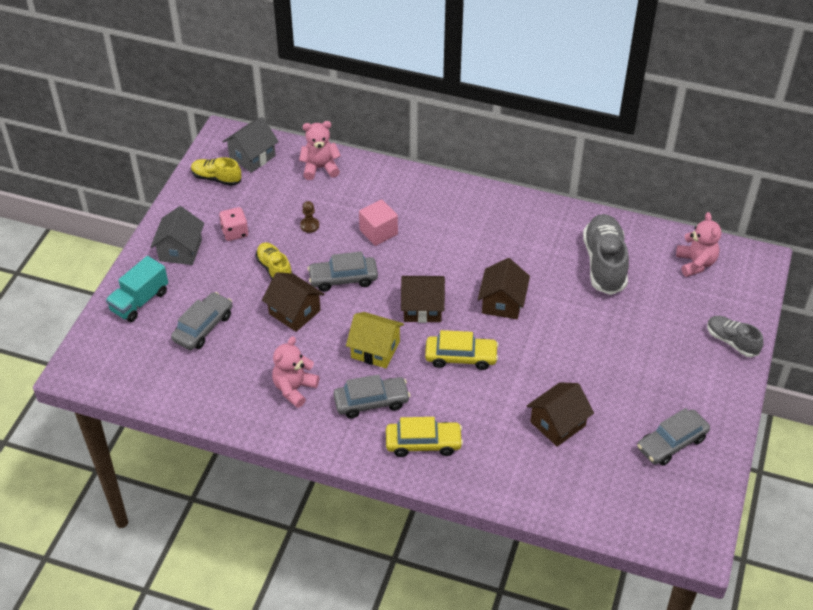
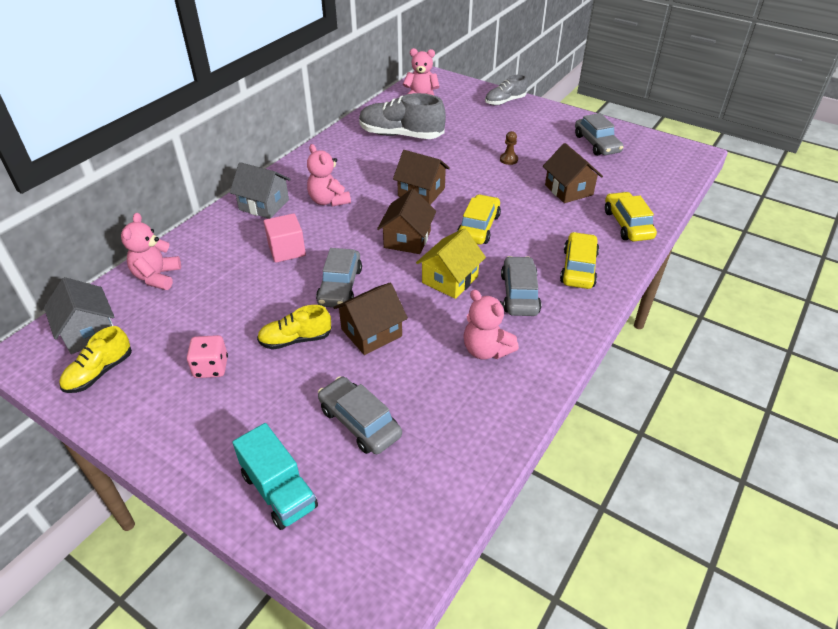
camera: 75 degrees left, 5 degrees down
grey house [151,206,204,265] -> grey house moved to [230,162,291,219]
brown pawn [300,201,319,233] -> brown pawn moved to [500,131,518,165]
none -> pink teddy bear [307,144,351,207]
none -> yellow car [605,192,657,241]

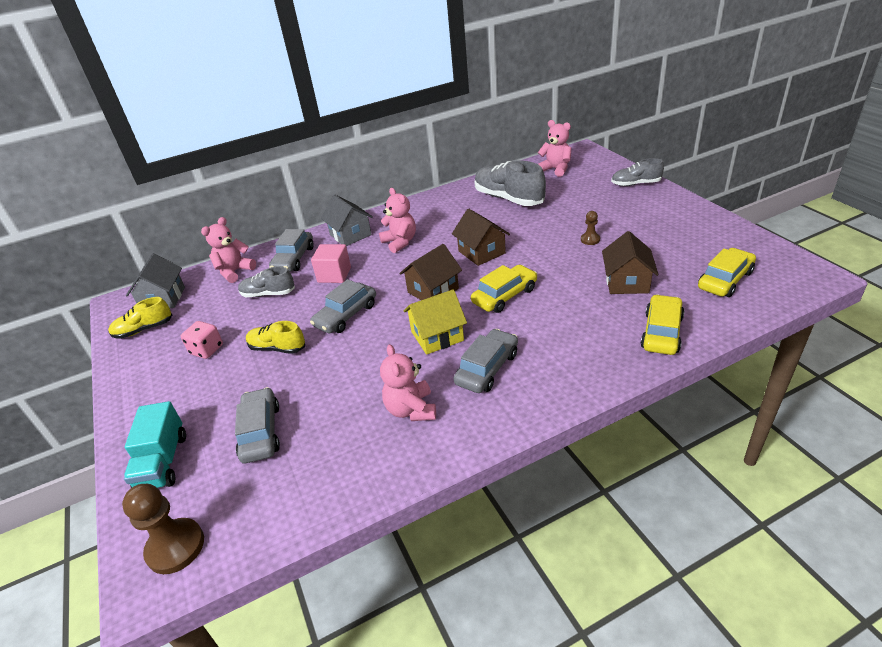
camera: 35 degrees right, 5 degrees down
pink teddy bear [307,144,351,207] -> pink teddy bear turned 150 degrees clockwise [379,188,416,253]
brown house [333,282,408,355] -> none
yellow car [560,232,599,289] -> yellow car moved to [698,248,756,297]
grey car [575,113,624,156] -> grey car moved to [269,229,314,272]
none -> brown pawn [122,484,204,574]
none -> grey shoe [238,267,295,297]

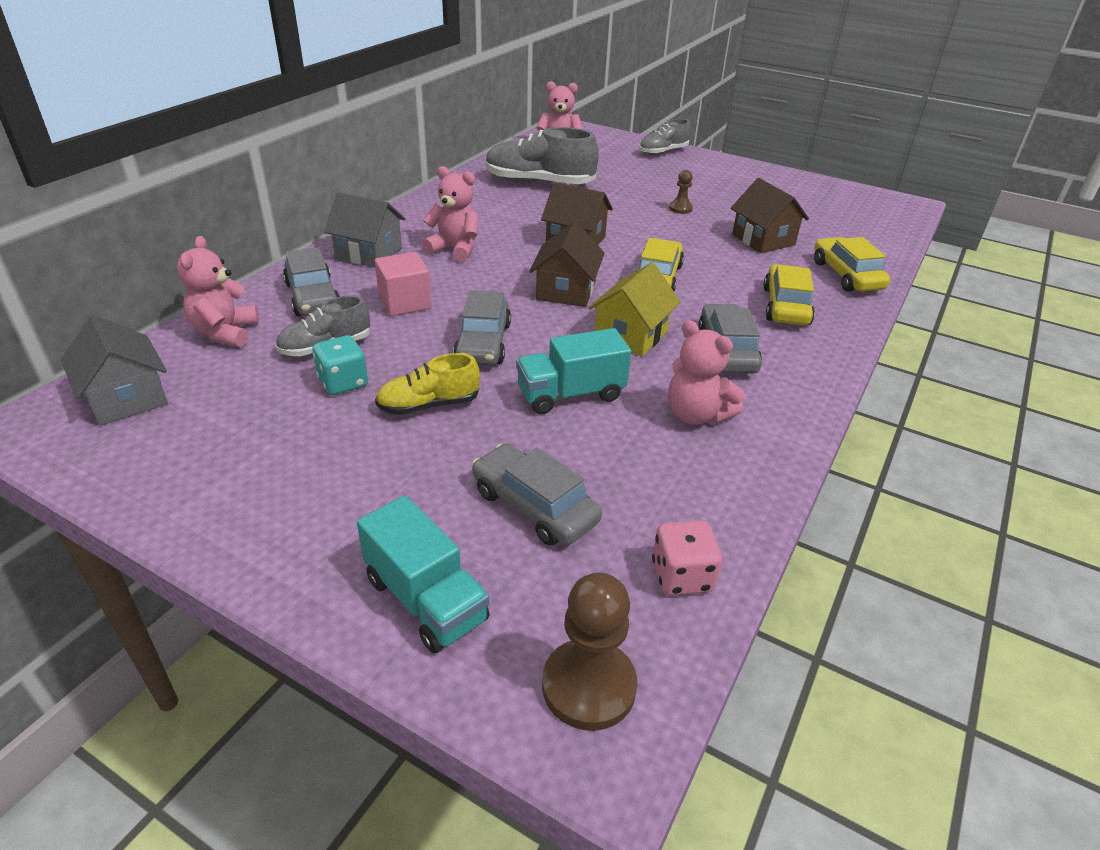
camera: 40 degrees left, 0 degrees up
yellow shoe [108,297,172,339] -> none
pink dice [181,321,223,359] -> pink dice moved to [652,520,722,596]
yellow car [698,248,756,297] -> yellow car moved to [763,264,815,325]
none -> turquoise dice [313,335,368,395]
none -> turquoise truck [516,328,631,414]

